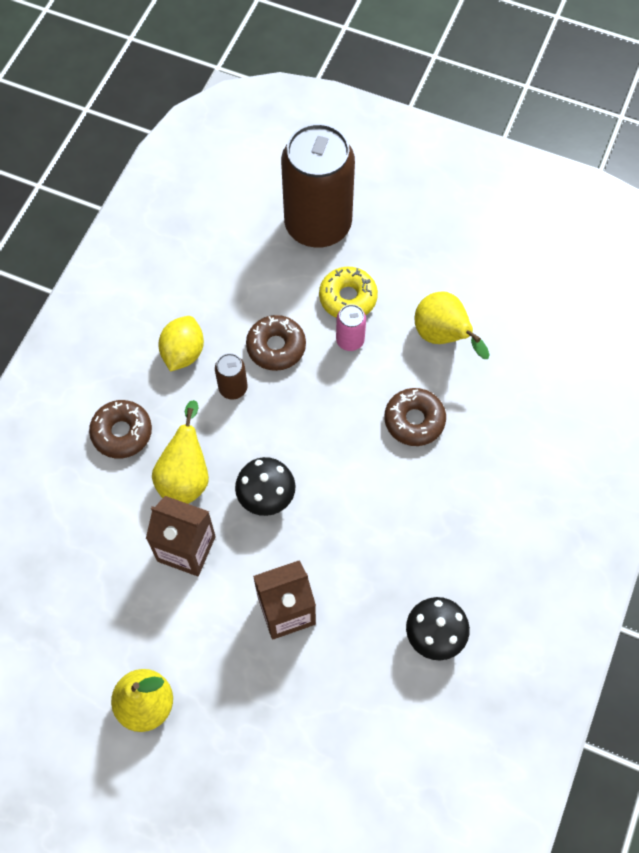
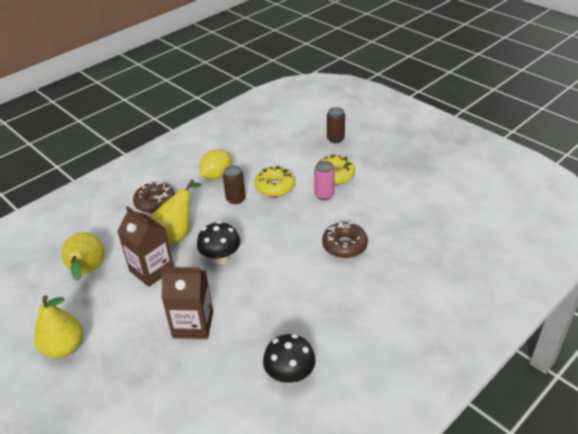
camera: 25 degrees right, 25 degrees down
brown donut [246,315,306,371] -> yellow donut [254,165,295,197]
brown can [281,123,355,248] -> brown can [327,107,345,143], size x0.40
yellow pear [415,291,490,359] -> yellow pear moved to [61,232,105,281]

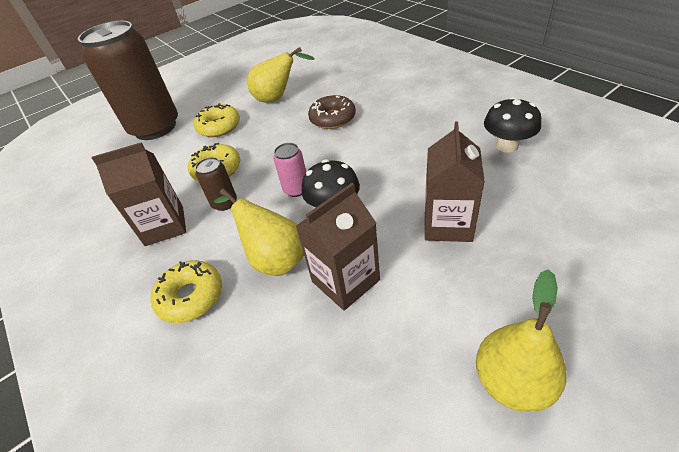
camera: 80 degrees left, 5 degrees up
yellow pear [61,232,105,281] -> yellow pear moved to [247,47,315,102]
brown donut [133,181,175,213] -> yellow donut [150,260,222,323]
yellow lemon [200,149,232,180] -> brown carton [92,142,186,246]
pink can [314,161,335,200] -> pink can moved to [273,143,306,197]
brown can [327,107,345,143] -> brown can [78,21,178,140], size x2.47

